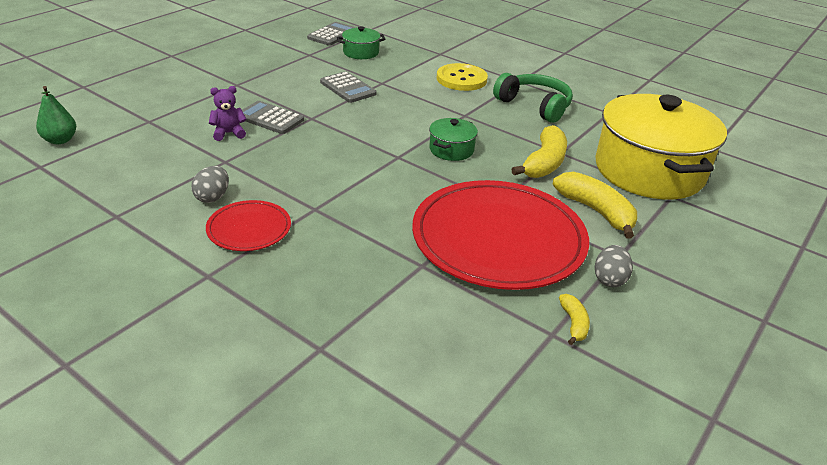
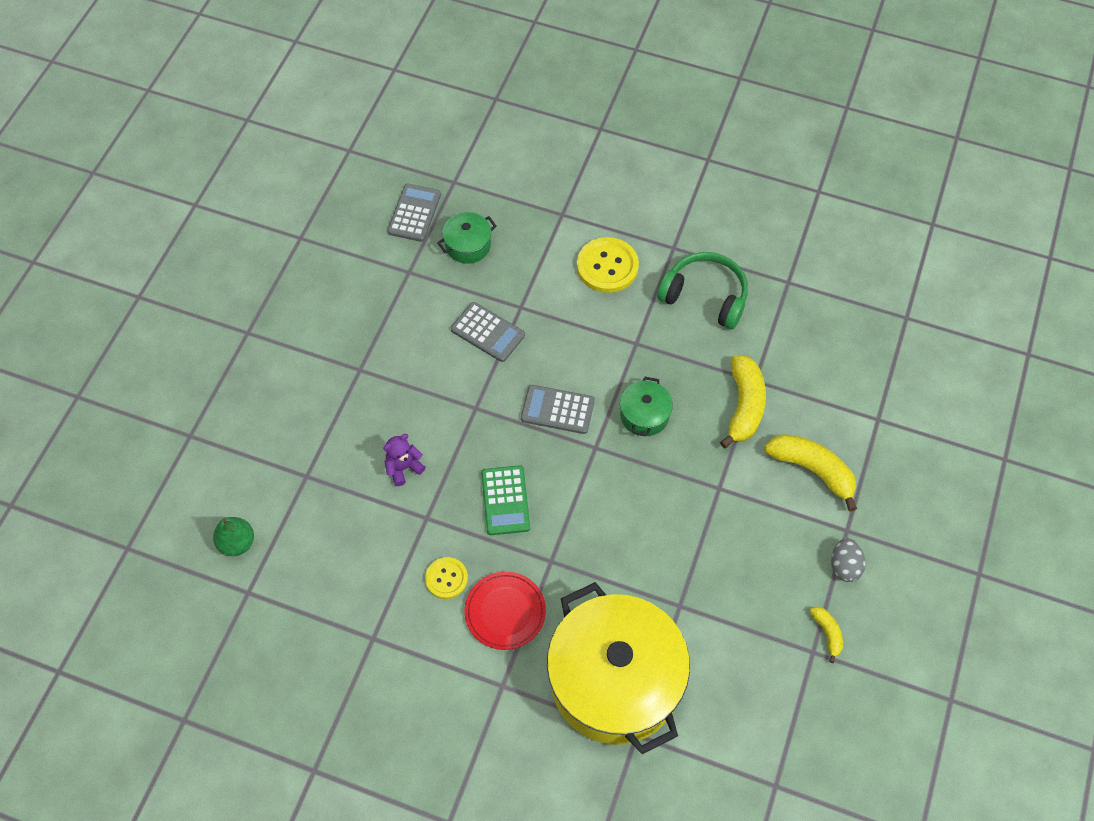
camera: 15 degrees left, 25 degrees up
grey egg [191,166,229,203] -> yellow button [425,557,468,599]
grey calculator [242,101,304,134] -> grey calculator moved to [521,385,595,434]
red plate [412,180,589,290] -> none
yellow pot [595,94,727,199] -> yellow pot moved to [547,582,690,754]
none -> green calculator [481,465,530,535]

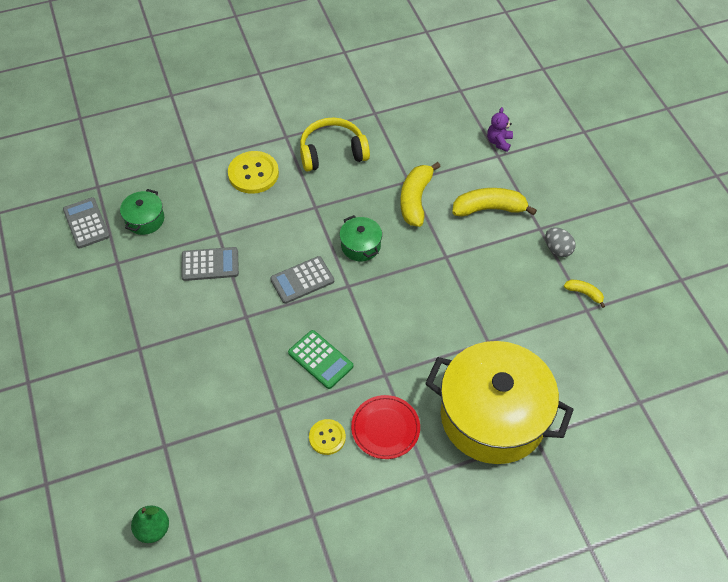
camera: 40 degrees left, 5 degrees down
purple teddy bear [383,434,425,486] -> purple teddy bear moved to [487,107,513,152]
green headphones [657,252,748,329] -> yellow headphones [300,118,370,172]
yellow banana [720,355,766,448] -> yellow banana turned 135 degrees counterclockwise [400,162,441,227]

